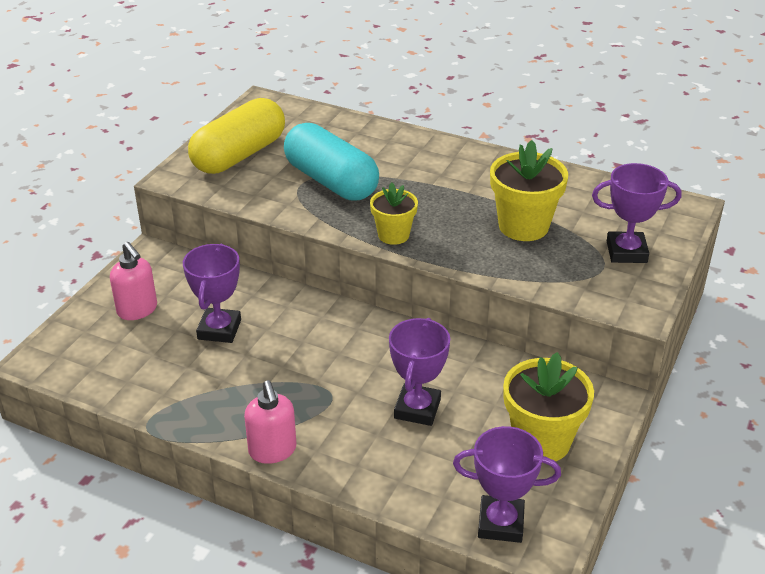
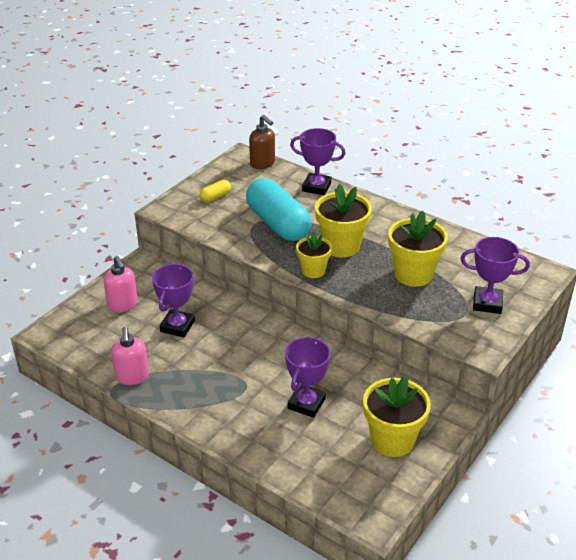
camera: 10 degrees right, 0 degrees up
yellow capsule [188,98,285,174] -> yellow capsule [200,180,231,202], size x0.41
pink soap dispenser [244,380,296,464] -> pink soap dispenser moved to [111,327,149,385]
purple trophy [453,426,561,543] -> purple trophy moved to [290,128,346,195]
none -> brown soap dispenser [249,115,275,169]
none -> yellow flower pot [315,184,372,257]

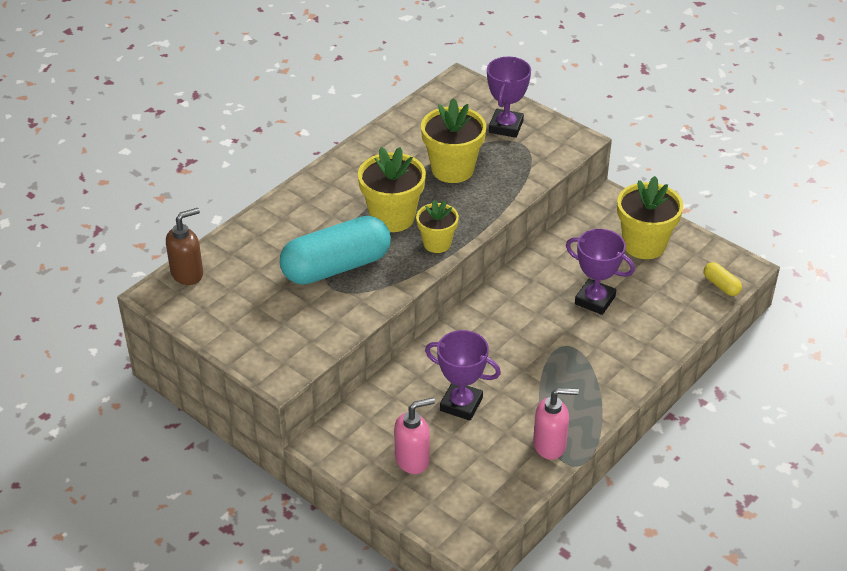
camera: 85 degrees left, 5 degrees up
yellow capsule [200,180,231,202] -> yellow capsule moved to [704,262,742,296]
purple trophy [290,128,346,195] -> none

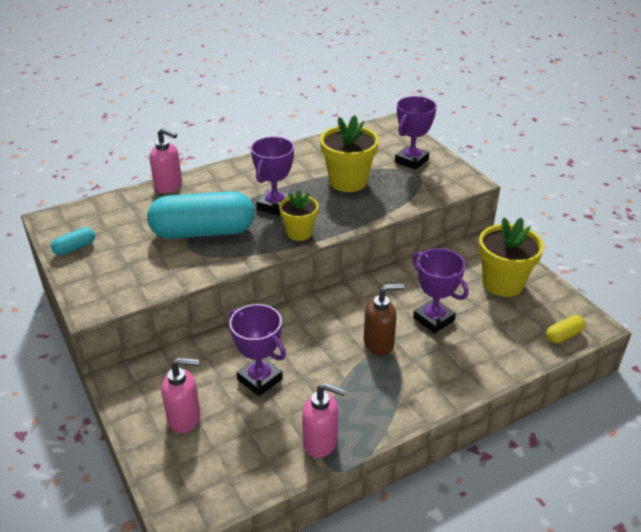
camera: 20 degrees right, 5 degrees down
brown soap dispenser [166,208,203,285] -> brown soap dispenser moved to [364,284,404,355]
yellow flower pot [358,147,426,232] -> purple trophy [251,137,294,216]
yellow capsule [704,262,742,296] -> yellow capsule turned 75 degrees clockwise [546,315,585,343]
none -> turquoise capsule [51,227,95,255]
none -> pink soap dispenser [149,128,182,193]

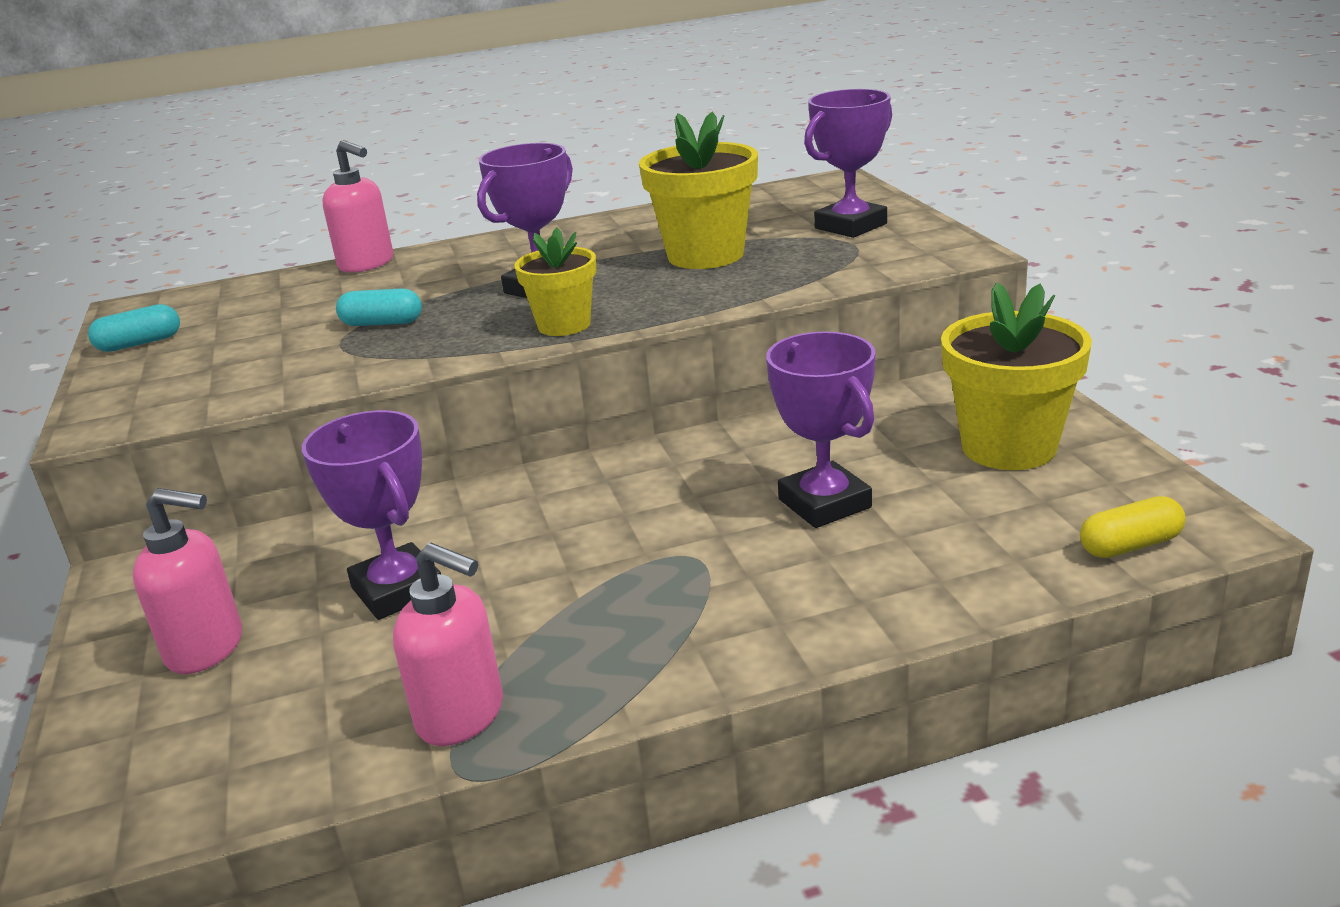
camera: 15 degrees right, 10 degrees down
turquoise capsule [147,191,255,239] -> turquoise capsule [336,288,422,326], size x0.41
brown soap dispenser [364,284,404,355] -> none

